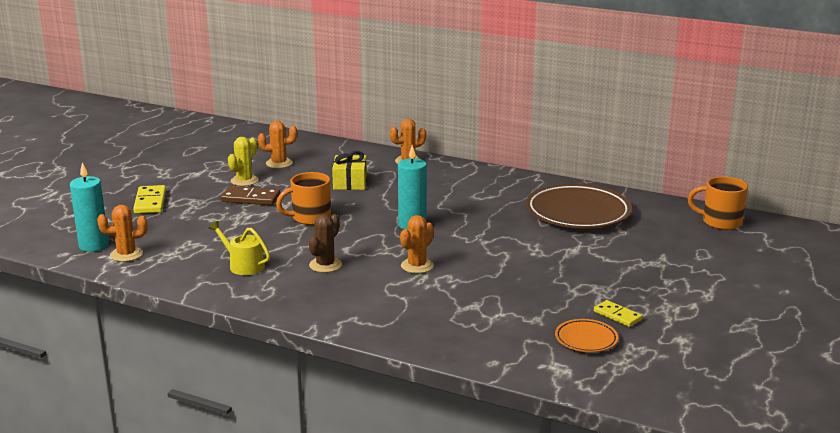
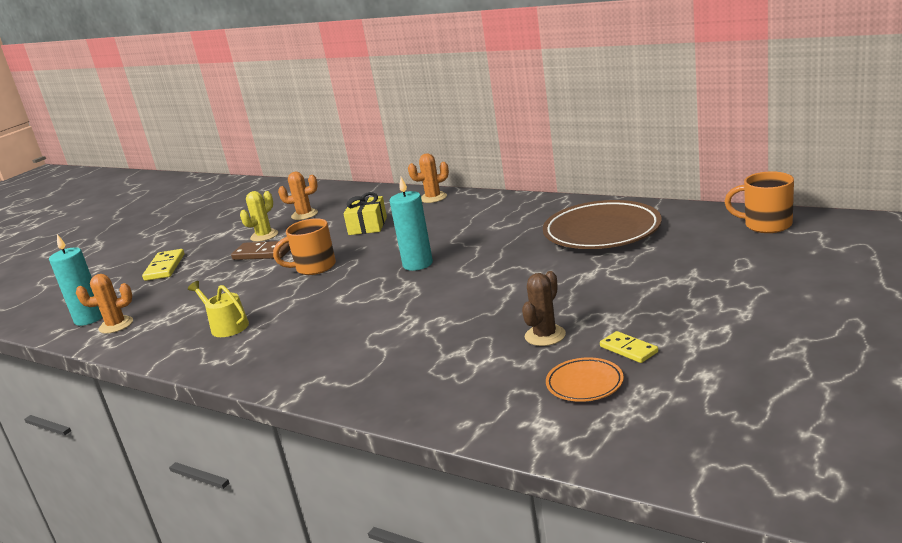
camera: 10 degrees right, 0 degrees up
brown cactus [309,214,342,273] -> brown cactus moved to [522,271,566,346]
orange cactus [400,215,434,273] -> none

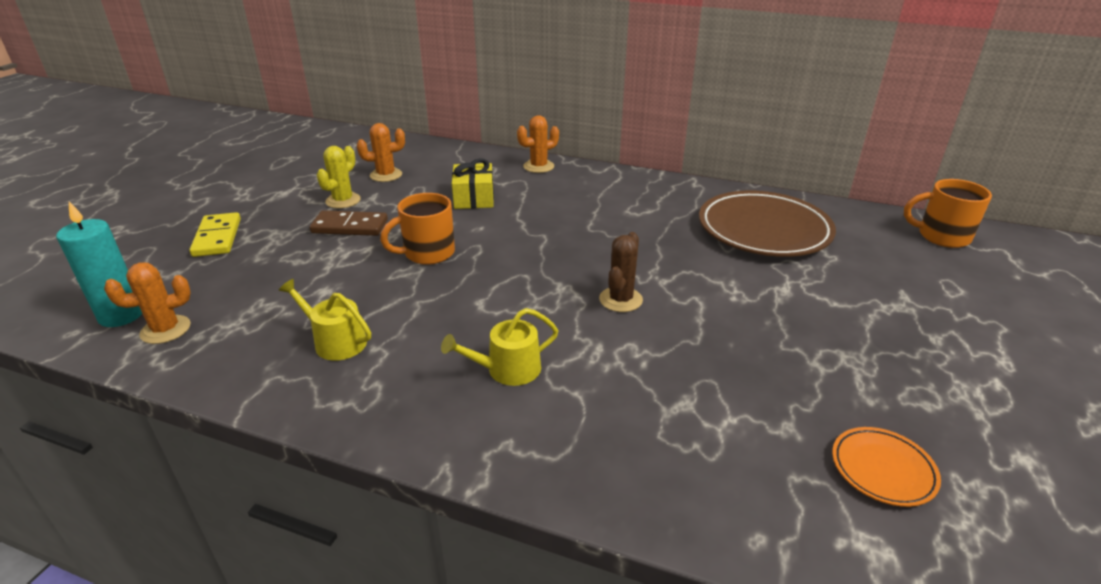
camera: 15 degrees left, 10 degrees up
turquoise candle [390,177,433,271] -> none
brown cactus [522,271,566,346] -> brown cactus moved to [599,232,643,312]
yellow domino [600,331,658,363] -> none
none -> yellow watering can [441,308,559,386]

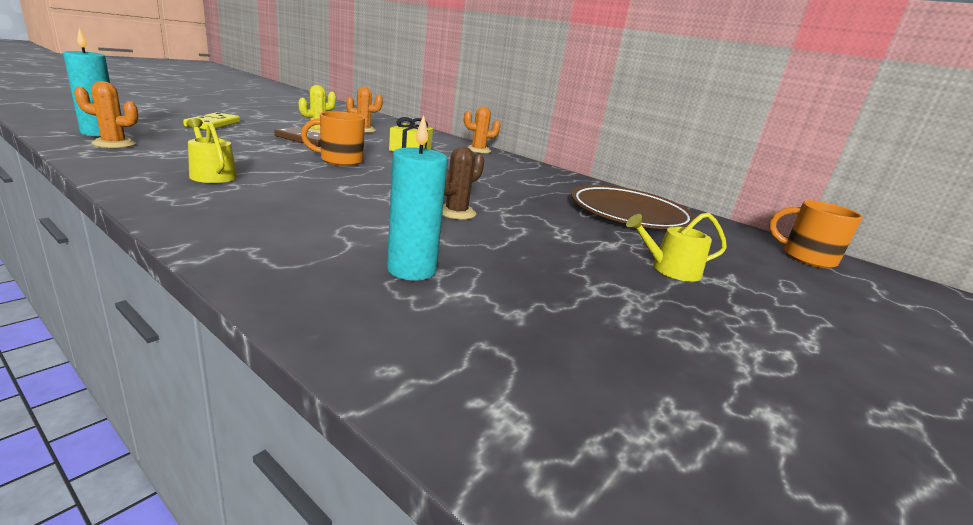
camera: 15 degrees right, 10 degrees down
yellow watering can [441,308,559,386] -> yellow watering can moved to [626,212,727,282]
orange plate [832,427,941,507] -> none
none -> turquoise candle [387,115,448,281]

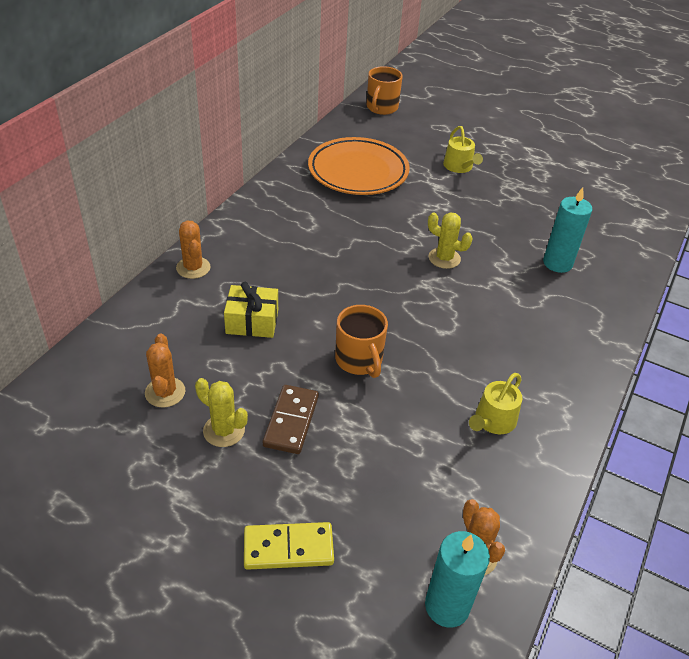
camera: 100 degrees left, 20 degrees up
brown cactus [442,146,484,220] -> yellow cactus [428,212,473,269]
brown plate [571,185,695,229] -> orange plate [308,137,410,195]

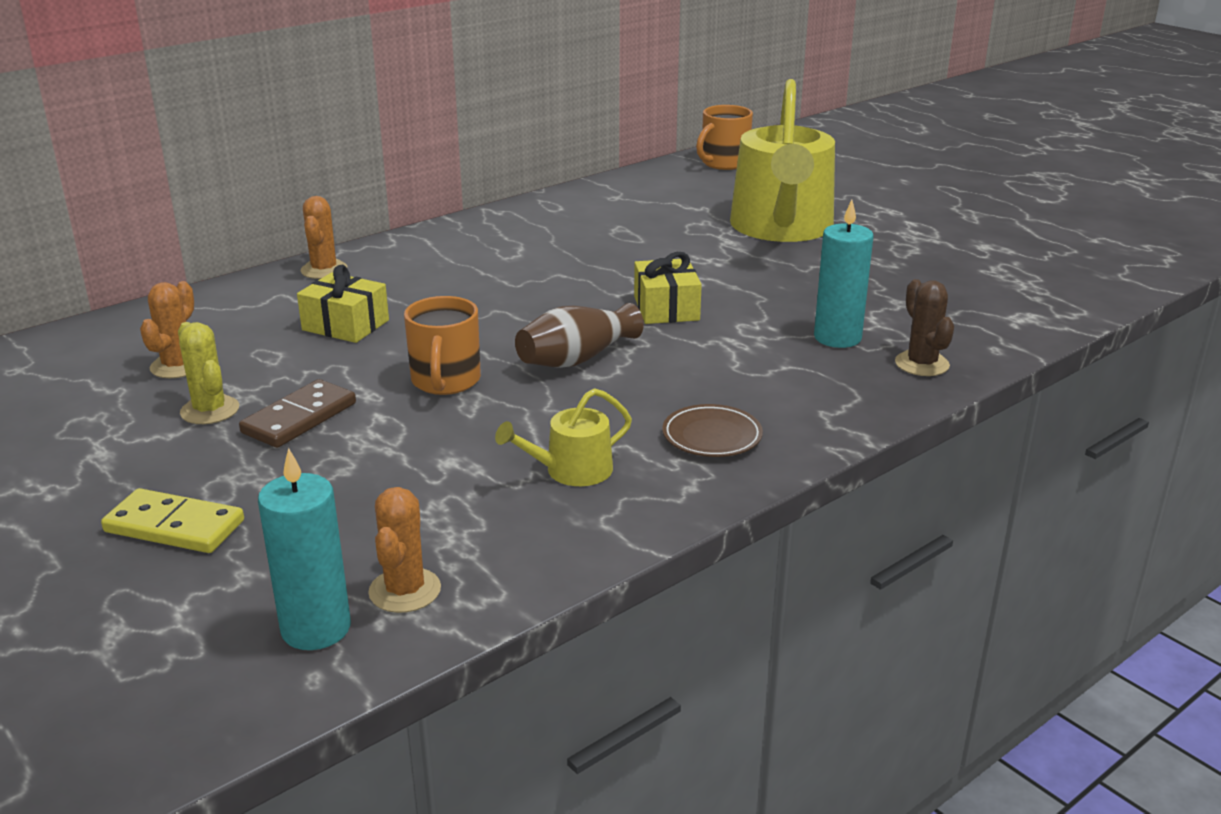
camera: 25 degrees right, 15 degrees down
orange plate [308,137,410,195] -> none
yellow cactus [428,212,473,269] -> yellow gift [634,252,702,324]
yellow watering can [443,126,483,173] -> yellow watering can [730,79,835,242], size x2.32
none -> brown vase [515,303,644,368]
none -> brown plate [662,404,763,457]
none -> brown cactus [895,279,954,376]

